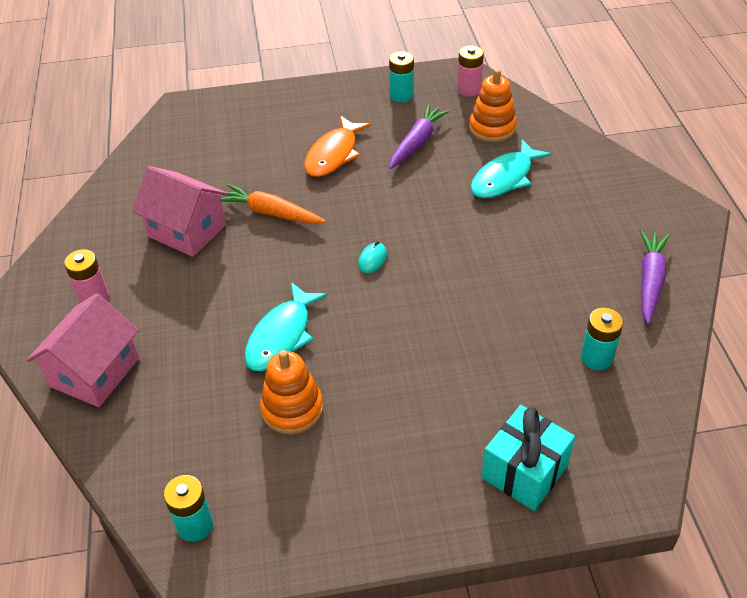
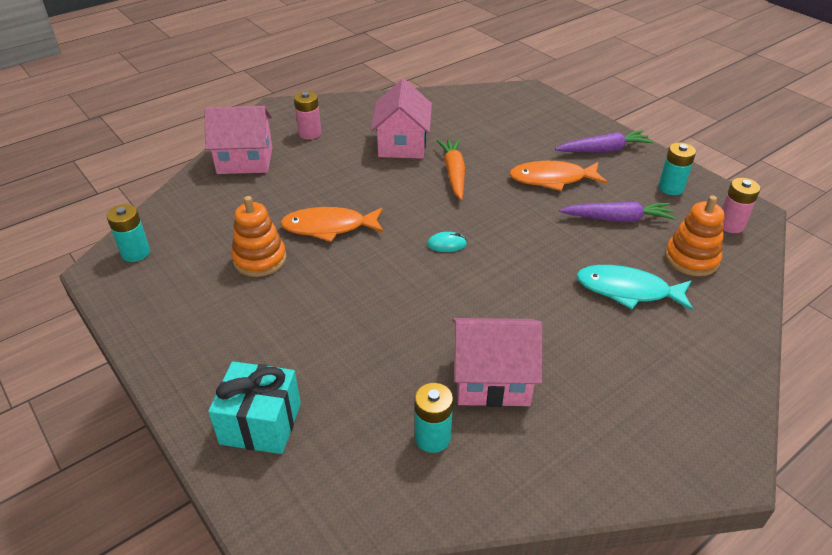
camera: 60 degrees right, 5 degrees down
turquoise fish [245,282,328,371] -> orange fish [280,207,384,242]
purple carrot [640,230,670,324] -> purple carrot moved to [555,130,654,152]
none -> pink house [453,318,542,407]

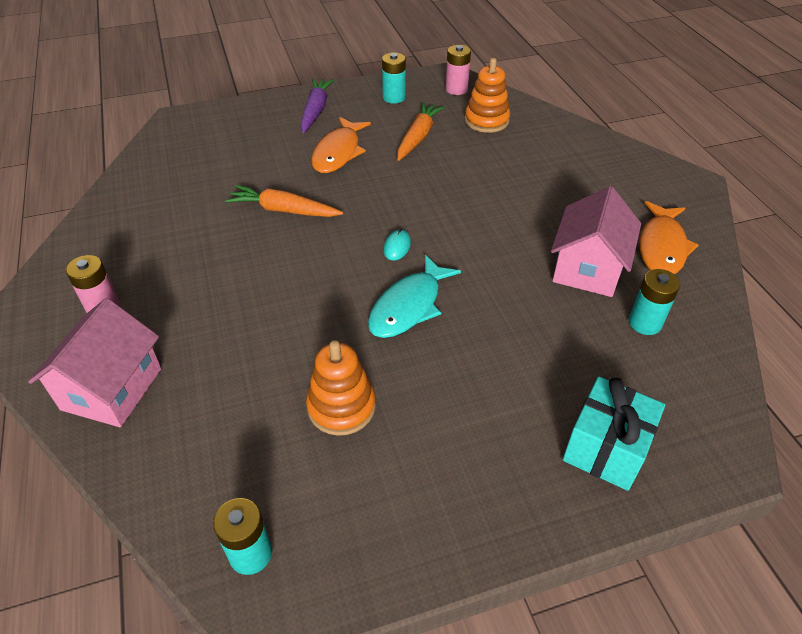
camera: 70 degrees left, 5 degrees up
orange fish [280,207,384,242] -> orange fish moved to [640,201,698,274]
pink house [371,79,432,159] -> none
purple carrot [559,201,676,222] -> orange carrot [397,102,445,161]
turquoise fish [576,265,693,311] -> turquoise fish moved to [368,255,461,338]

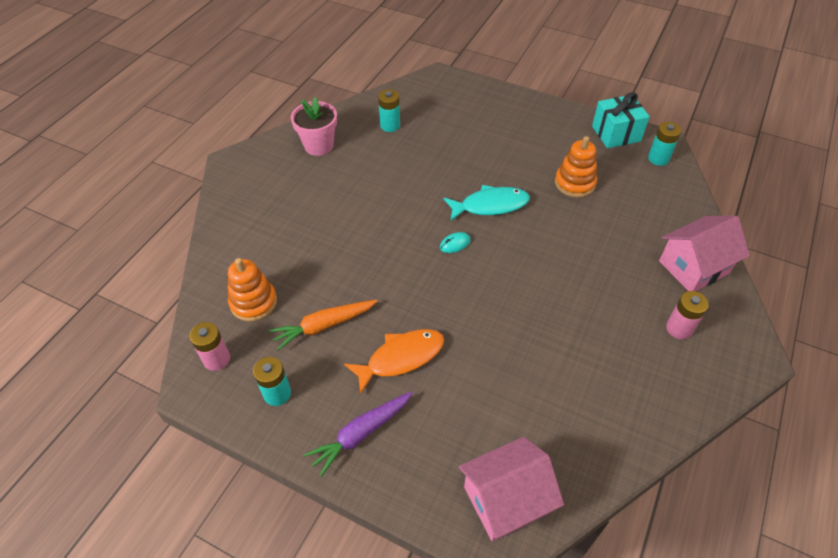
camera: 135 degrees left, 5 degrees up
orange carrot [225,185,343,217] -> none
pink house [551,186,641,297] -> pink house moved to [459,437,564,541]
turquoise gift [563,376,665,491] -> turquoise gift moved to [592,92,650,148]
orange fish [640,201,698,274] -> pink flower pot [291,97,337,156]

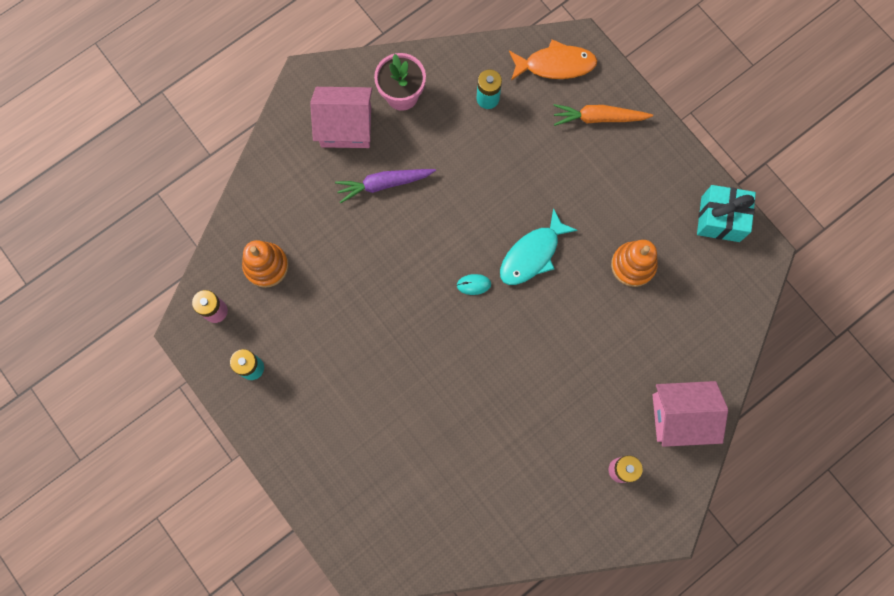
camera: 25 degrees right, 25 degrees up
orange carrot [269,300,378,350] -> orange carrot moved to [553,104,653,126]
purple carrot [304,391,413,477] -> purple carrot moved to [335,169,436,203]
orange fish [344,329,444,395] -> orange fish moved to [509,39,597,81]
turquoise fish [443,185,530,222] -> turquoise fish turned 120 degrees clockwise [500,208,578,285]
pink house [459,437,564,541] -> pink house moved to [310,87,372,148]
turquoise battery [648,122,681,166] -> none

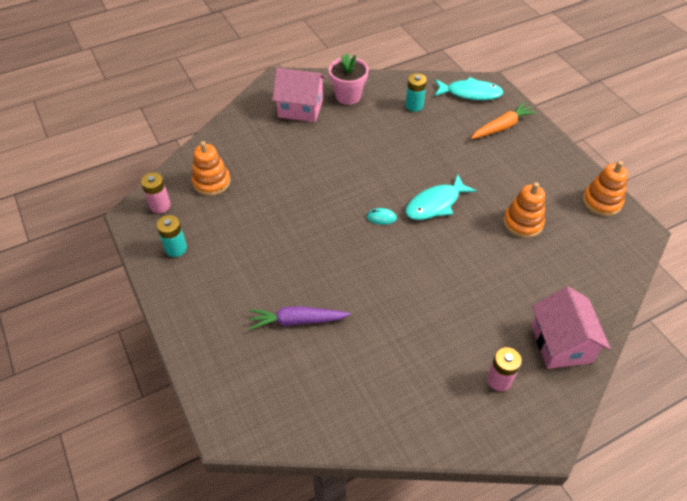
camera: 10 degrees right, 25 degrees down
purple carrot [335,169,436,203] -> purple carrot moved to [249,306,351,330]
orange fish [509,39,597,81] -> turquoise fish [434,77,504,100]
orange carrot [553,104,653,126] -> orange carrot turned 135 degrees clockwise [471,102,537,139]
pink house [653,381,728,447] -> pink house turned 75 degrees clockwise [532,287,611,369]
turquoise gift [697,185,756,242] -> orange stacking toy [583,161,628,216]

